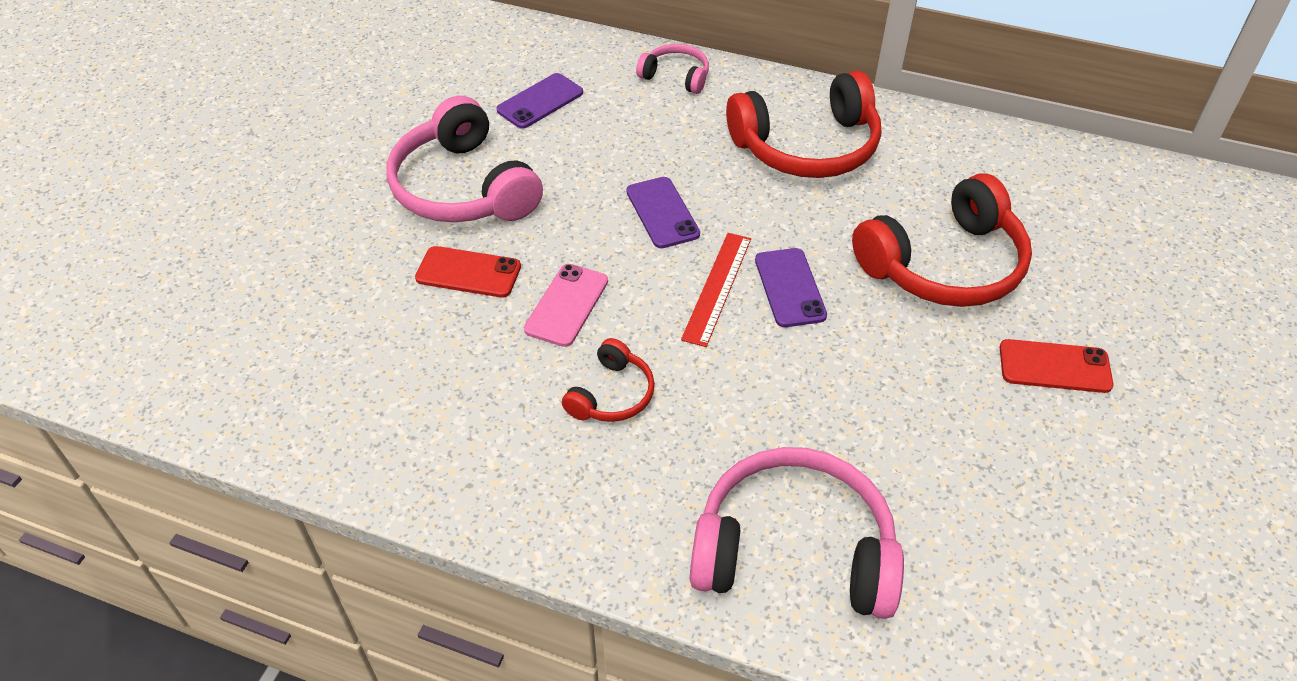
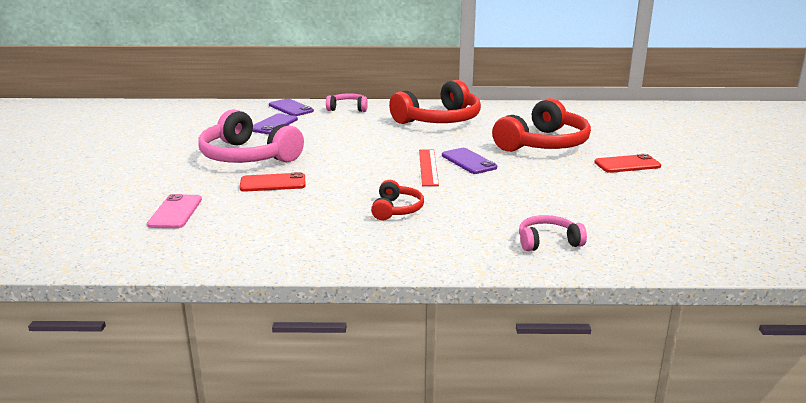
camera: 20 degrees left, 25 degrees down
pink phone [524,264,608,347] -> pink phone moved to [147,194,202,228]
purple phone [626,177,700,248] -> purple phone moved to [269,99,314,116]
pink headphones [690,447,904,619] -> pink headphones [519,215,587,251], size x0.50

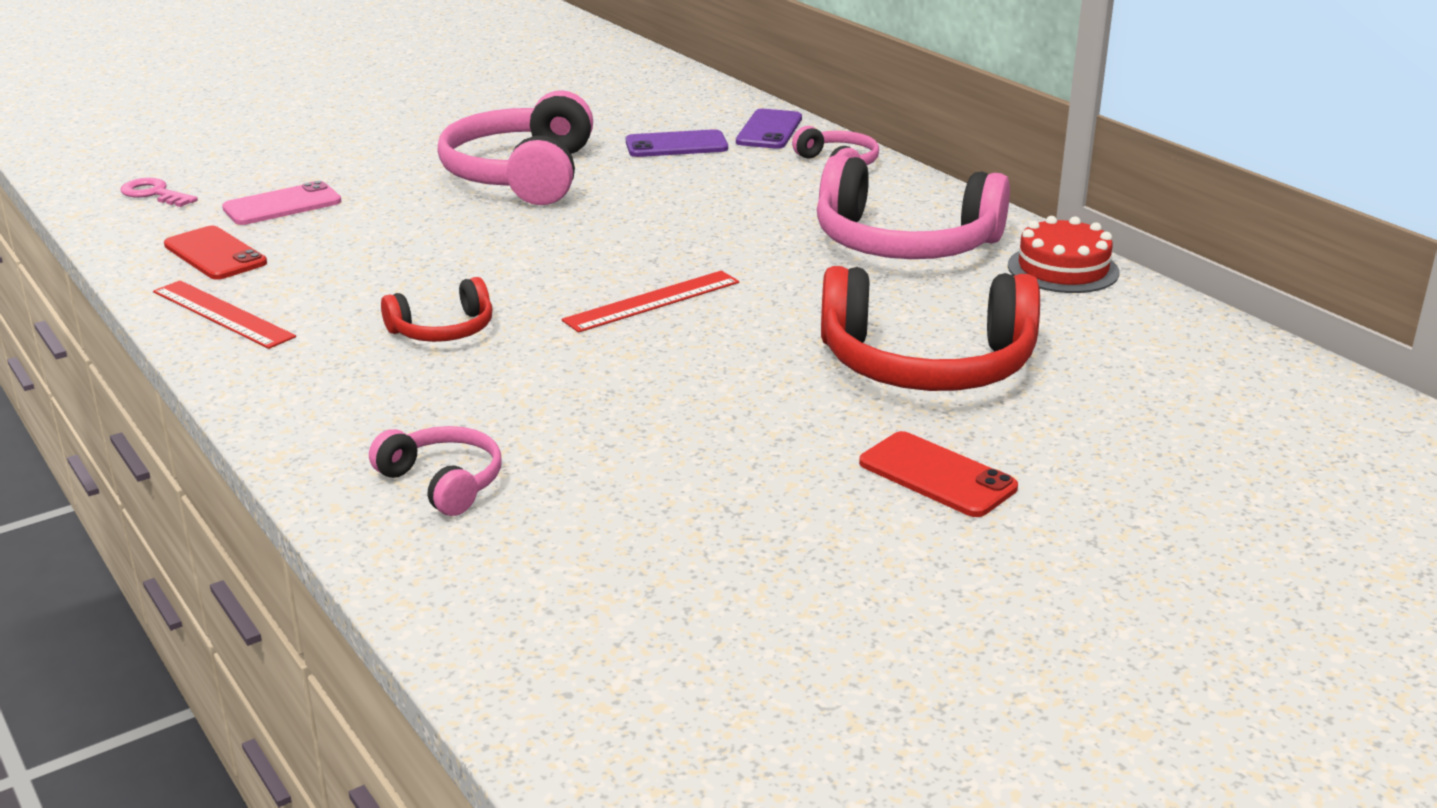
camera: 55 degrees right, 5 degrees up
red phone [240,172,306,192] -> red phone moved to [164,226,267,280]
red headphones [389,80,481,124] -> pink headphones [817,155,1010,259]
purple phone [442,148,497,174] -> none
none -> pink key [121,178,198,207]
none -> red ruler [153,280,296,349]
none -> red cake [1008,216,1119,293]

